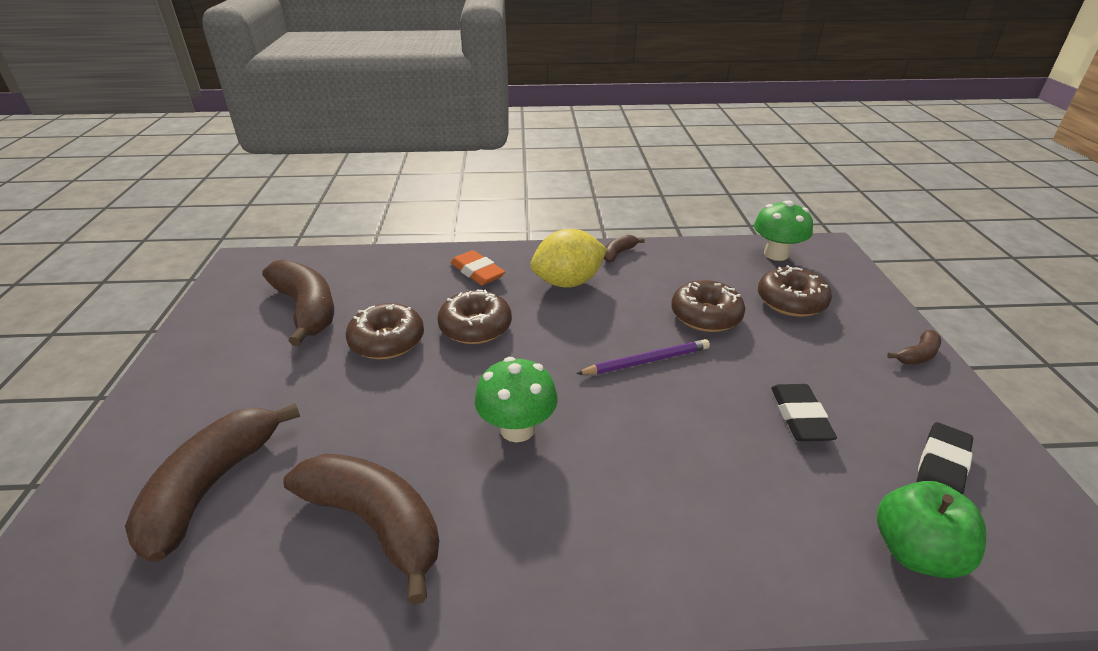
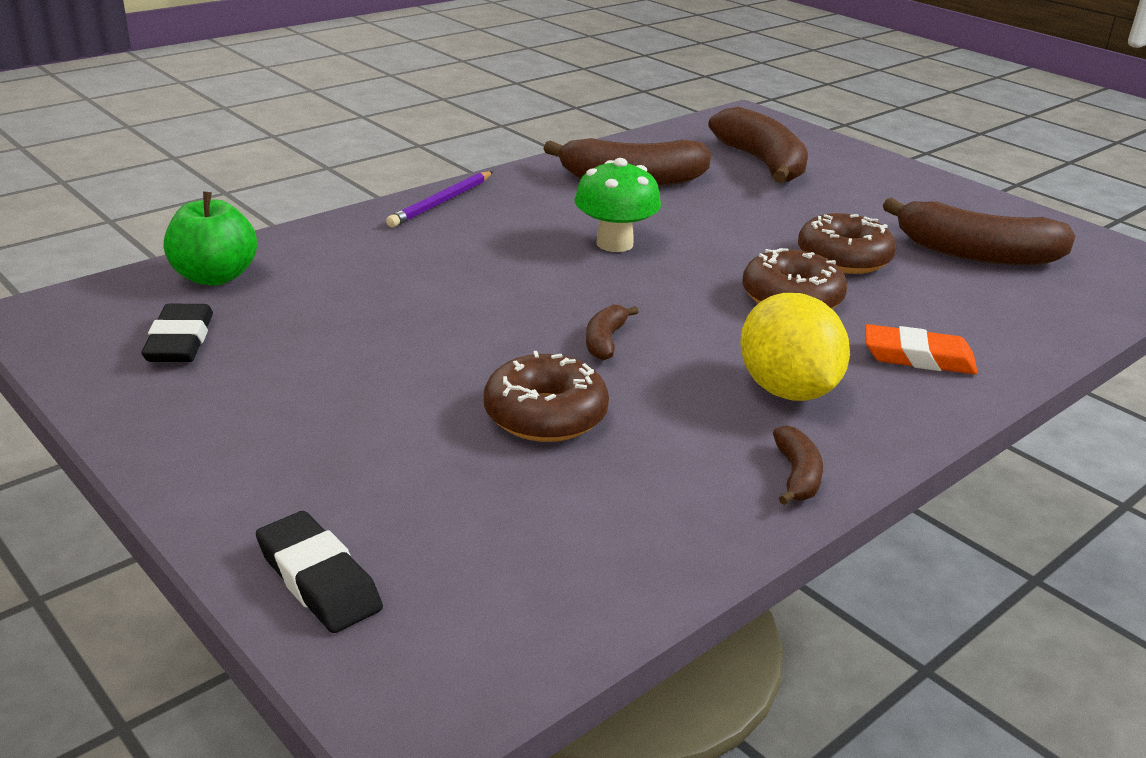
camera: 140 degrees right, 5 degrees down
yellow lemon [531,229,607,288] -> yellow lemon turned 45 degrees counterclockwise [740,293,850,401]
purple pencil [576,339,710,375] -> purple pencil moved to [386,171,493,227]
green mushroom [754,200,813,261] -> none
brown donut [758,265,832,317] -> none
black eraser [771,384,837,441] -> black eraser moved to [256,511,383,633]
brown banana [887,330,941,365] -> brown banana moved to [586,304,639,360]

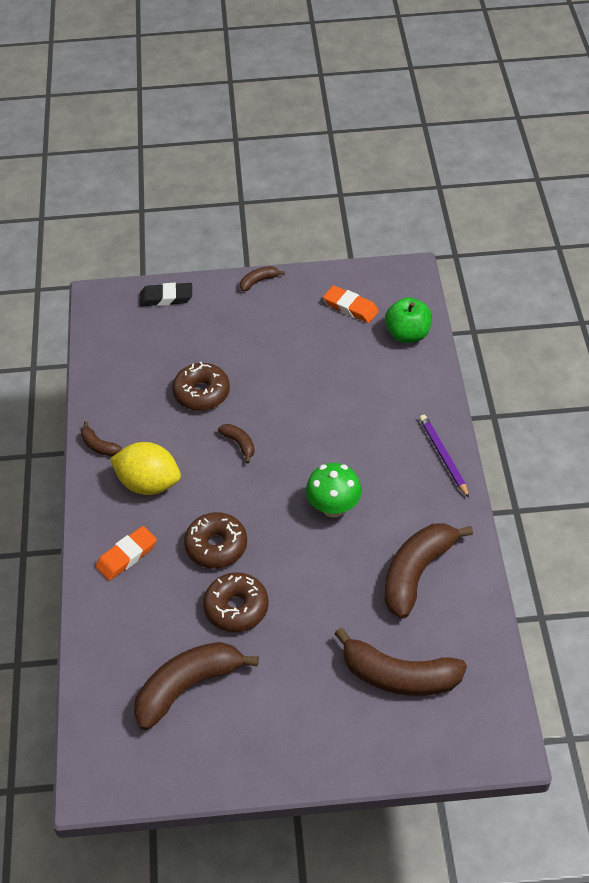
camera: 130 degrees right, 20 degrees up
black eraser [141,304,213,362] -> orange eraser [323,285,379,323]
none -> brown banana [240,266,285,291]

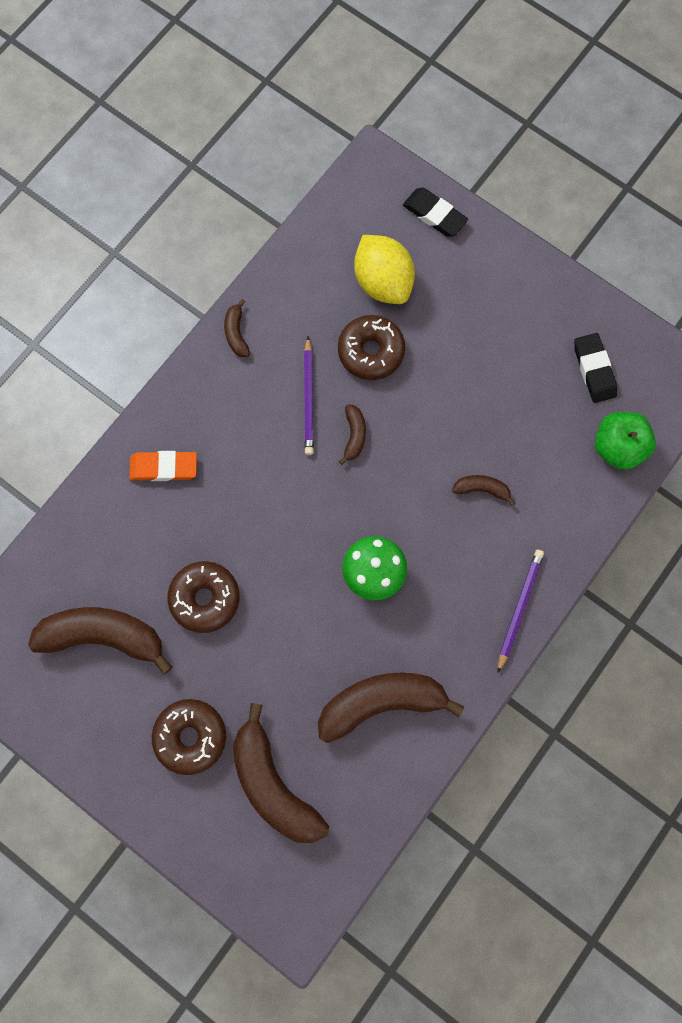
camera: 40 degrees right, 25 degrees up
yellow lemon [110,442,181,495] -> yellow lemon moved to [354,235,415,304]
brown donut [184,512,247,569] -> brown donut moved to [152,699,226,775]
brown banana [240,266,285,291] -> brown banana moved to [452,475,515,506]
orange eraser [323,285,379,323] -> black eraser [574,333,617,403]
none -> purple pencil [304,336,314,455]

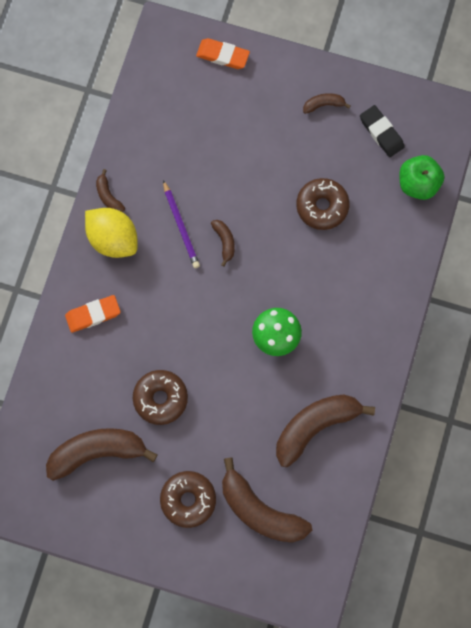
camera: 20 degrees left, 0 degrees up
brown donut [338,315,405,380] -> brown donut moved to [296,178,350,230]
yellow lemon [354,235,415,304] -> yellow lemon moved to [85,208,138,258]
black eraser [403,188,468,237] -> orange eraser [196,38,250,69]
brown banana [452,475,515,506] -> brown banana moved to [303,93,350,114]
purple pencil [498,550,544,673] -> none

